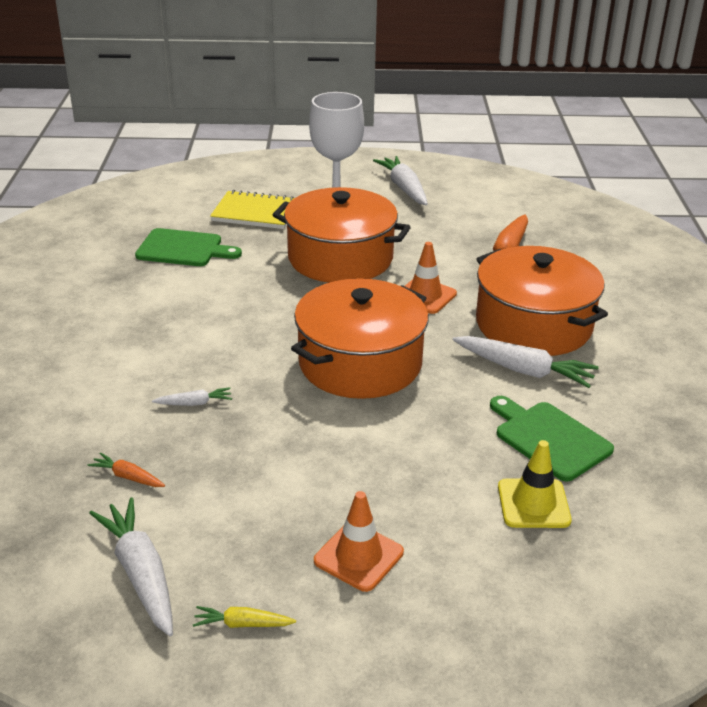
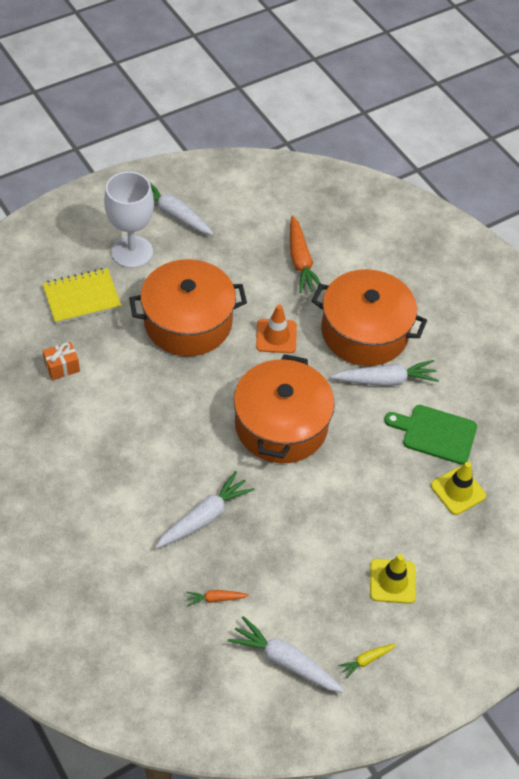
camera: 35 degrees left, 20 degrees up
green cutting board [135,228,242,266] -> orange gift [43,342,80,380]
white carrot [152,387,232,406] -> white carrot [155,471,254,549], size x1.96
orange traffic cone [314,491,404,592] -> yellow traffic cone [370,554,416,604]

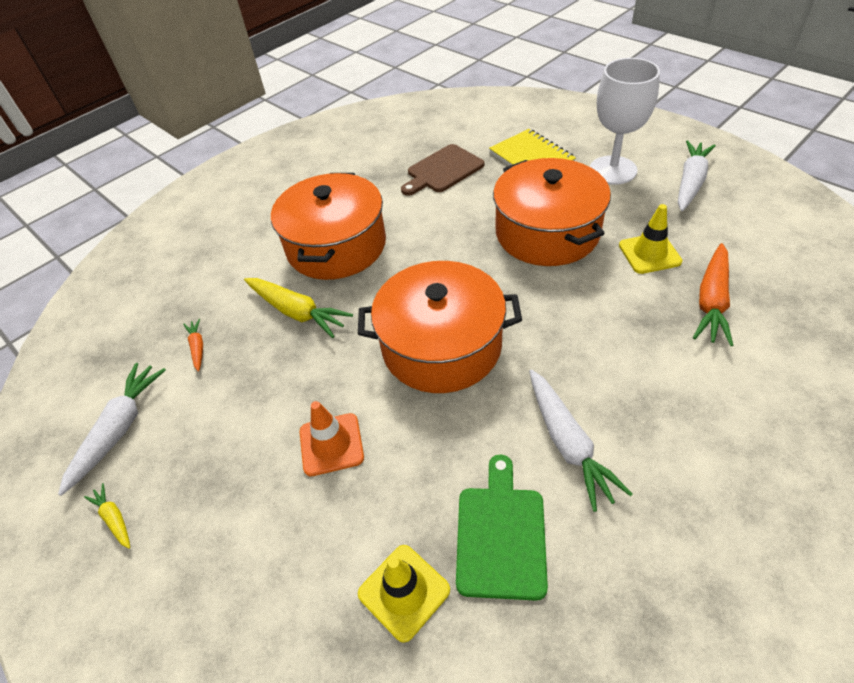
camera: 85 degrees right, 5 degrees down
orange gift [43,342,80,380] -> brown cutting board [401,144,484,196]
white carrot [155,471,254,549] -> yellow carrot [244,278,353,338]
orange traffic cone [256,305,297,353] -> orange traffic cone moved to [300,401,364,476]
orange carrot [290,216,324,293] -> orange carrot turned 45 degrees counterclockwise [693,243,734,346]
orange pot [311,269,427,366] -> orange pot moved to [271,173,386,280]
yellow traffic cone [370,554,416,604] -> yellow traffic cone moved to [619,204,682,274]

